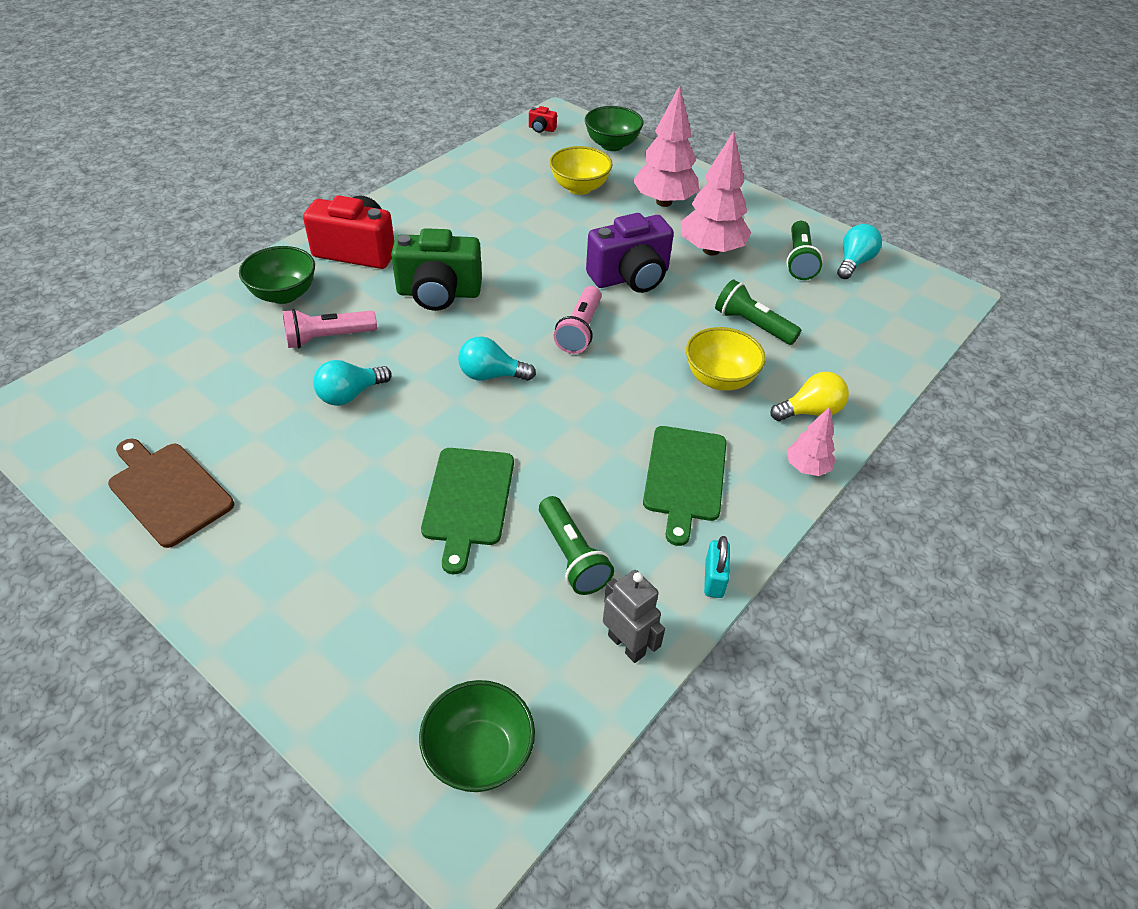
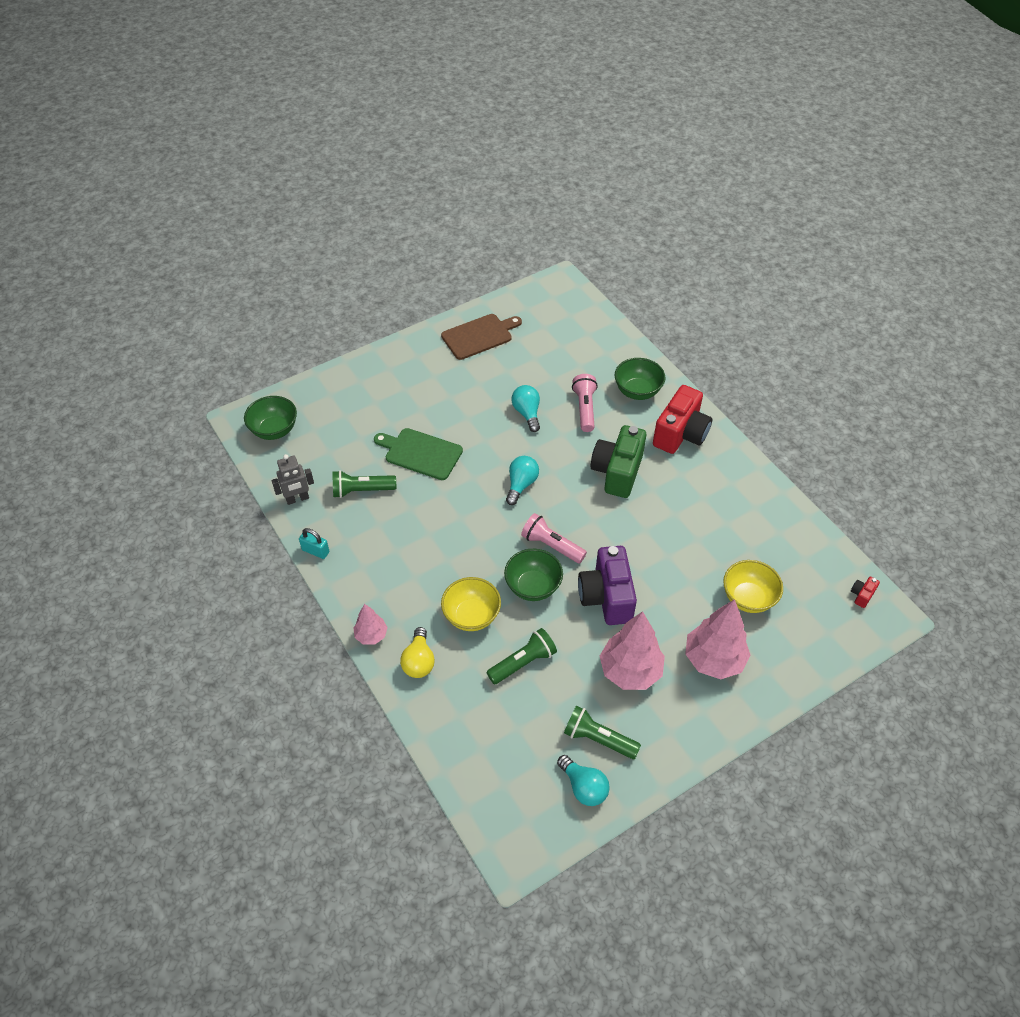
camera: 110 degrees right, 5 degrees up
green bowl [585,106,644,151] -> green bowl moved to [504,549,563,601]
green cutting board [643,426,727,546] -> none

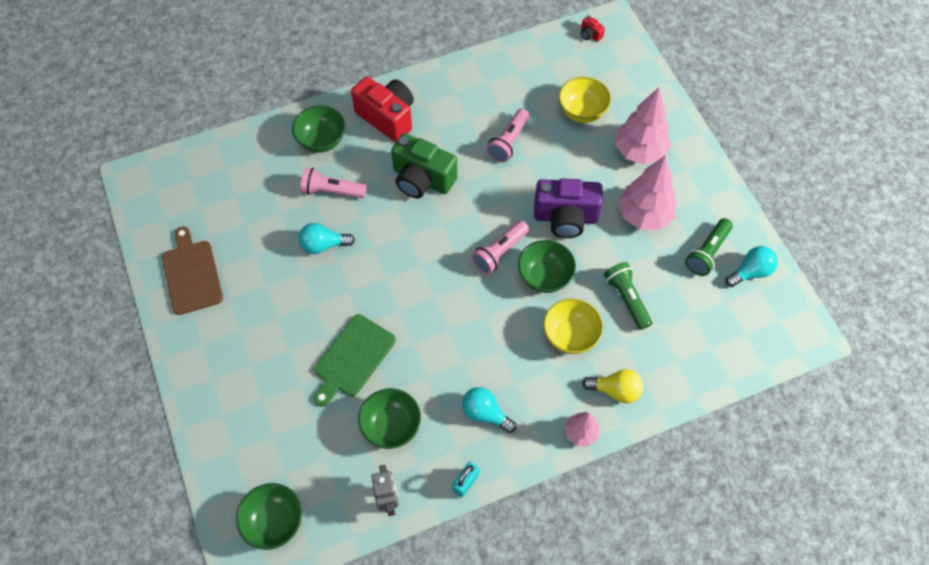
camera: 80 degrees left, 10 degrees up
green flashlight [333,470,396,498] -> green bowl [358,388,421,449]
turquoise light bulb [506,456,539,505] -> turquoise light bulb moved to [462,387,516,433]
none -> pink flashlight [486,108,529,163]

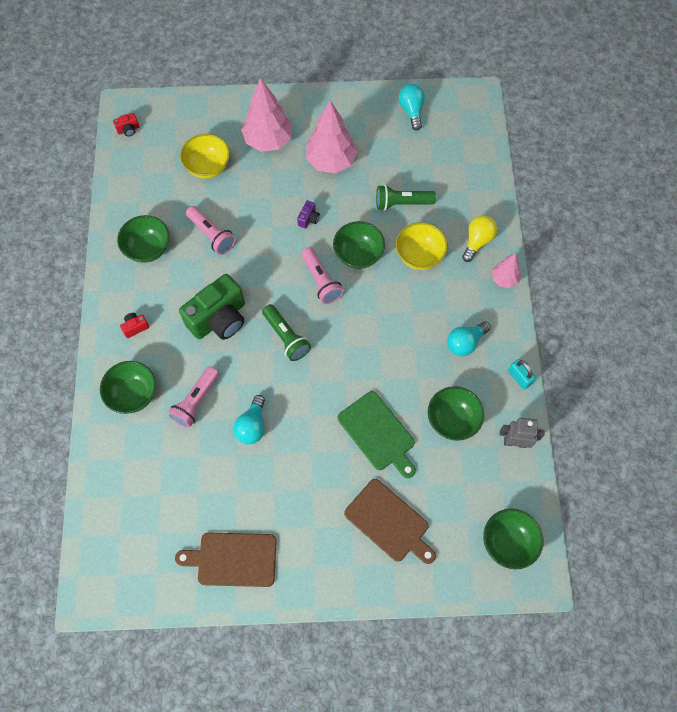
camera: 70 degrees left, 5 degrees up
red camera [351,77,414,142] -> red camera [120,313,149,338], size x0.41
purple camera [534,178,603,238] -> purple camera [297,200,320,229], size x0.41
green flashlight [685,218,733,276] -> green flashlight moved to [262,304,311,361]
none -> green bowl [117,215,169,263]
none -> brown cutting board [344,479,436,564]

